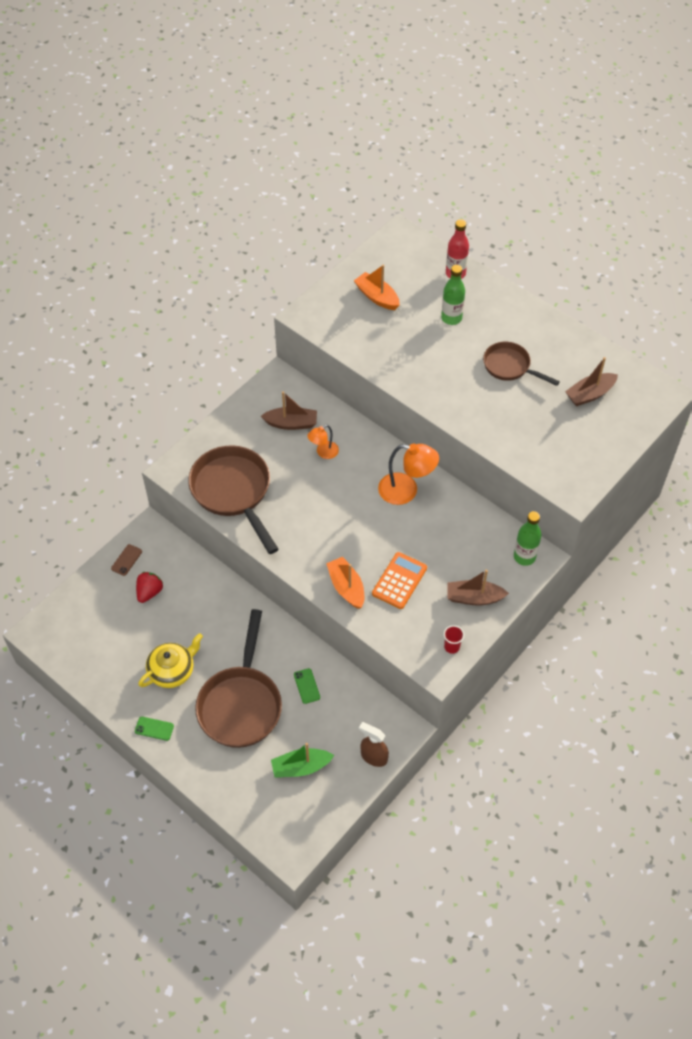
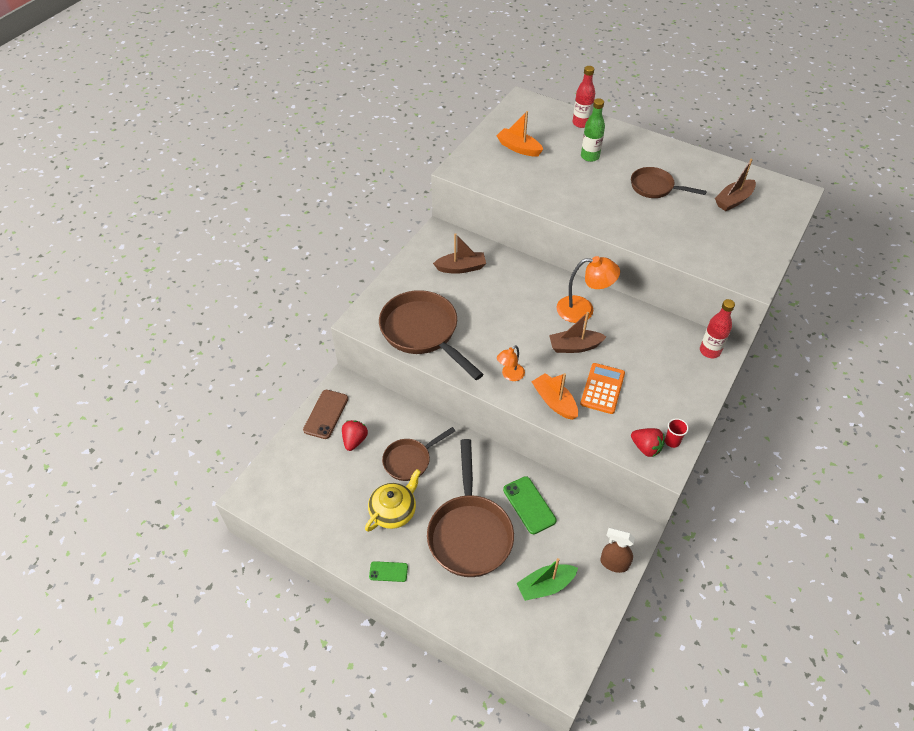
camera: 10 degrees left, 5 degrees down
brown phone [111,544,142,576] -> brown phone [303,390,348,439], size x1.68
green phone [294,668,320,704] -> green phone [503,476,556,534], size x1.68
orange lamp [308,425,339,459] -> orange lamp moved to [497,345,525,381]
brown boat [447,569,509,606] -> brown boat moved to [549,312,607,353]
green bottle [514,511,542,566] -> red bottle [700,299,735,358]
none -> brown pan [382,427,455,481]
none -> red strawberry [631,428,665,457]

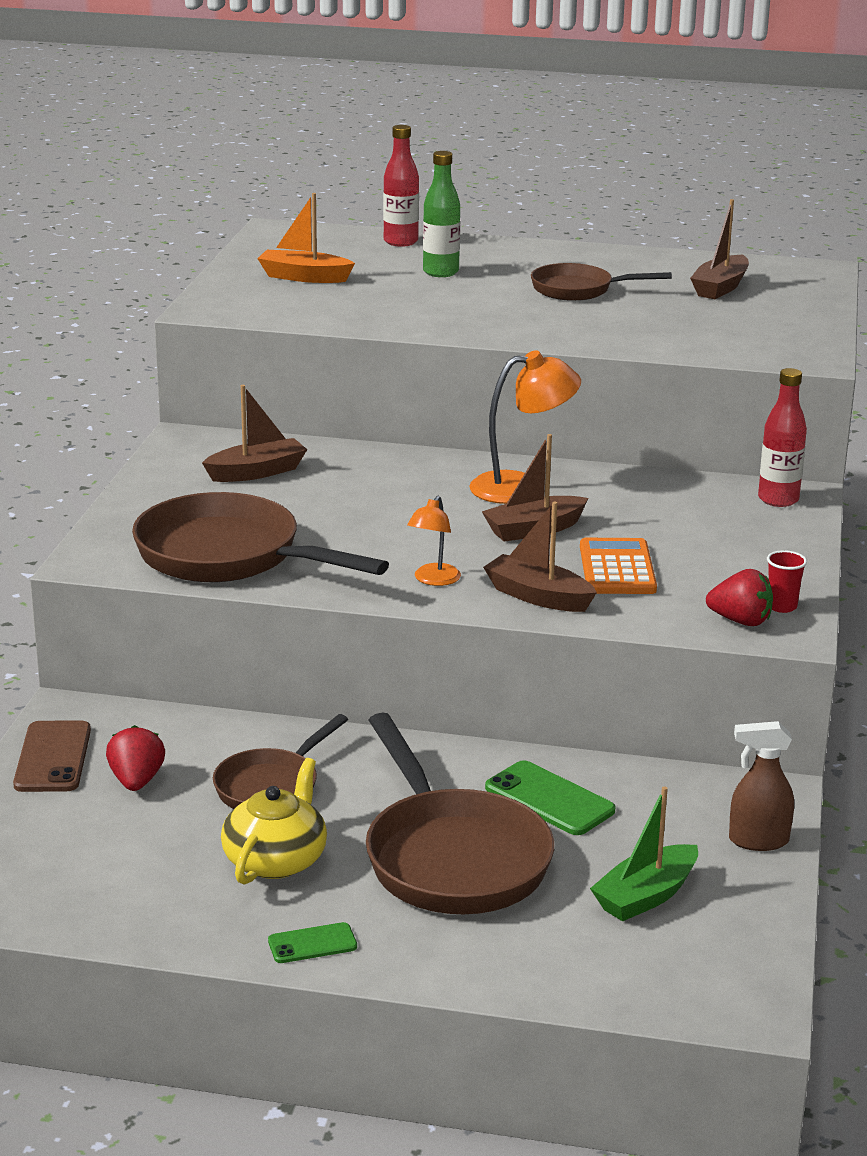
camera: 20 degrees left, 25 degrees down
orange boat [531,373,578,420] -> brown boat [483,502,597,612]

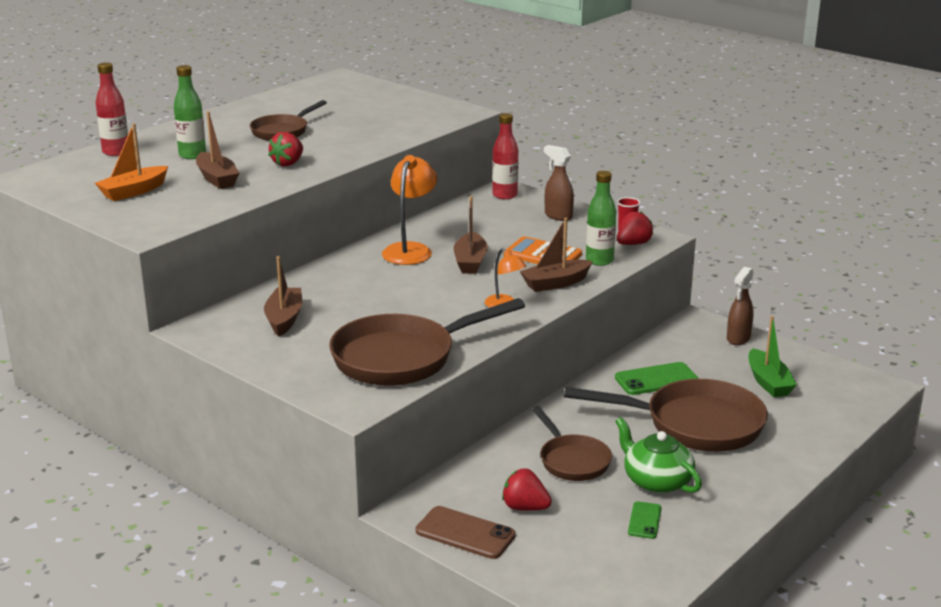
camera: 60 degrees left, 0 degrees up
yellow teapot [221,758,327,885] -> green teapot [615,417,702,493]
green phone [268,922,357,963] -> green phone moved to [628,501,662,539]
brown boat [690,199,749,299] -> brown boat moved to [196,111,239,189]
none -> red strawberry [268,132,303,166]
none -> brown spray bottle [544,145,574,221]
none -> green bottle [586,171,616,266]

